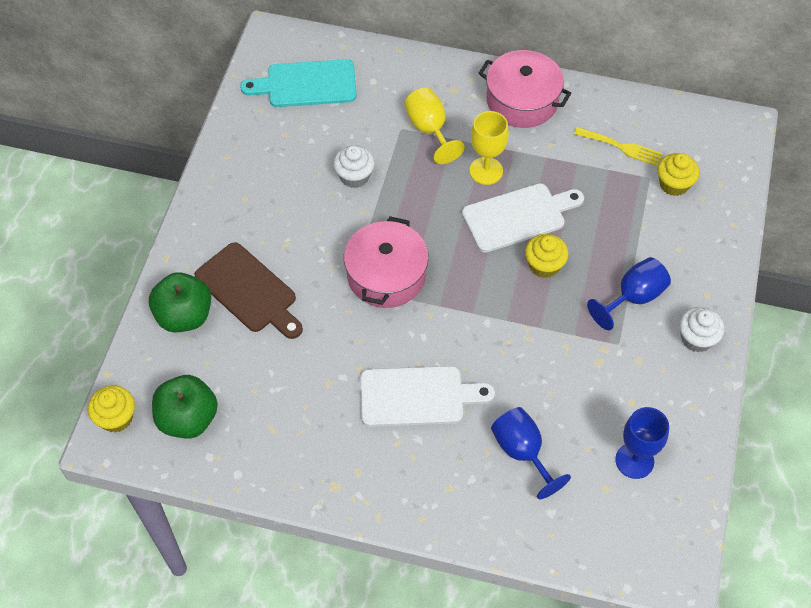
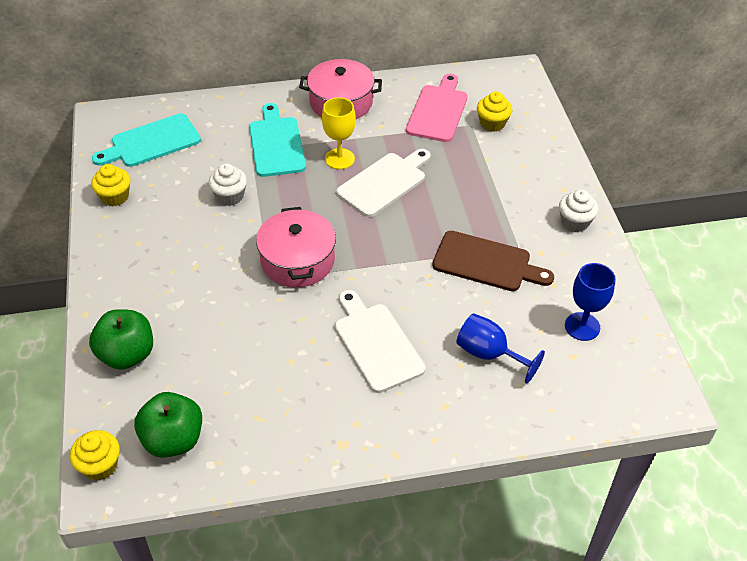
camera: 25 degrees left, 10 degrees down
brown cutting board [194,242,303,339] -> brown cutting board moved to [432,231,554,291]
white cutting board [360,366,495,427] -> white cutting board turned 90 degrees counterclockwise [335,290,425,393]
yellow goblet [404,88,465,164] -> turquoise cutting board [249,103,306,177]
yellow cupcake [525,234,569,278] -> yellow cupcake moved to [91,164,131,206]
yellow fork [574,127,663,166] -> pink cutting board [406,73,468,142]
blue goblet [587,257,671,330] -> none

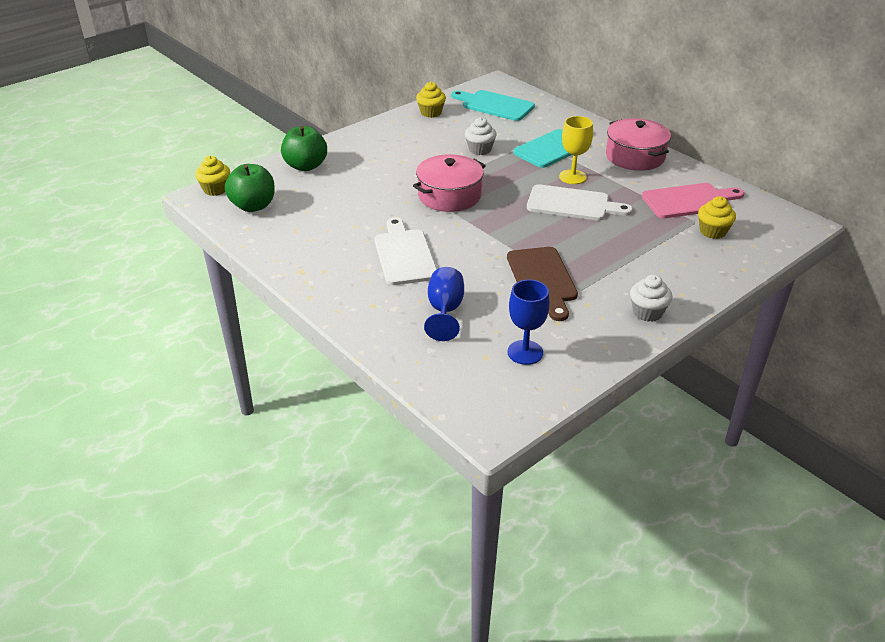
camera: 60 degrees right, 10 degrees down
white cutting board [335,290,425,393] -> white cutting board turned 45 degrees counterclockwise [375,217,437,285]

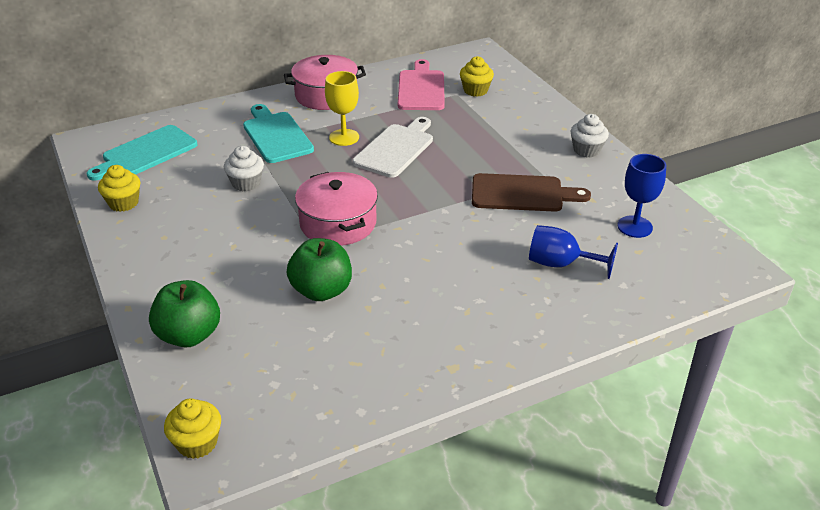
camera: 75 degrees left, 0 degrees up
green apple [225,164,275,212] -> green apple moved to [287,238,352,301]
white cutting board [375,217,437,285] -> none

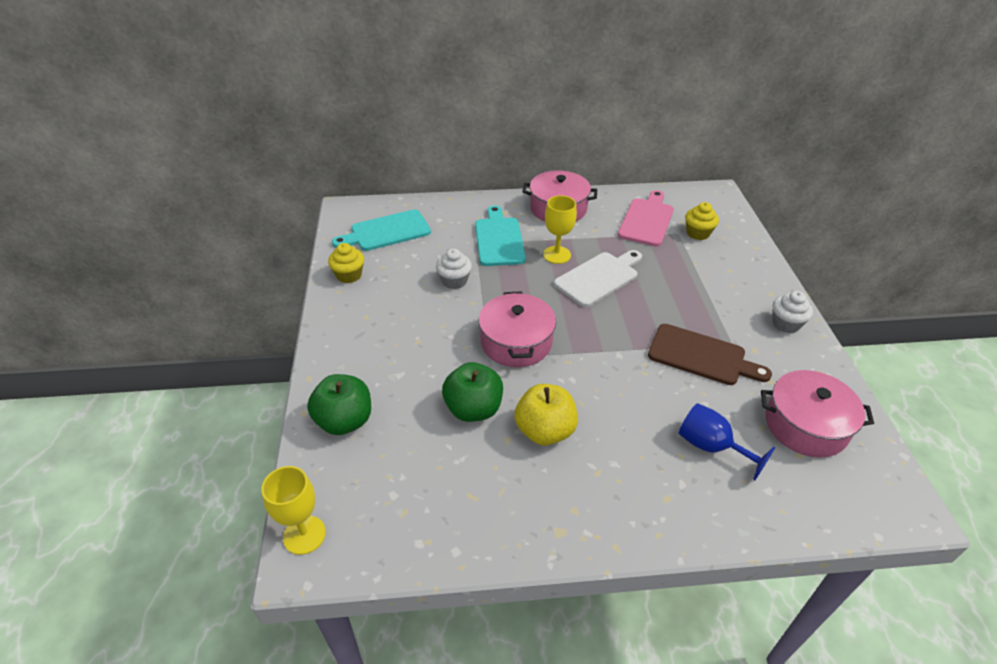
camera: 20 degrees right, 5 degrees up
yellow cupcake [164,398,221,459] -> yellow goblet [261,466,326,555]
blue goblet [617,154,666,238] -> pink pot [761,370,874,458]
none -> yellow apple [514,384,578,445]

